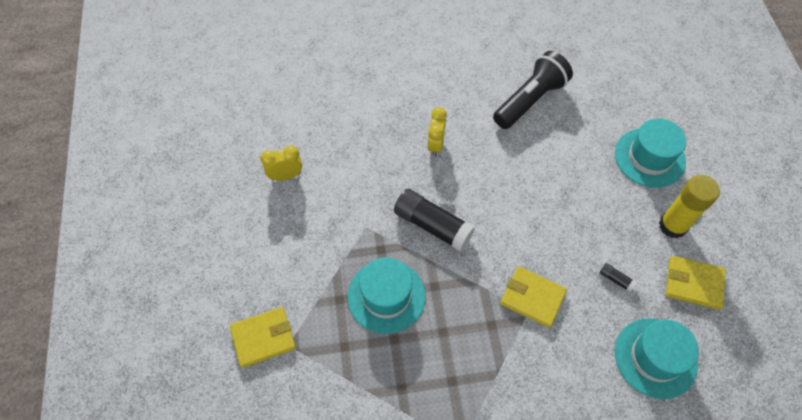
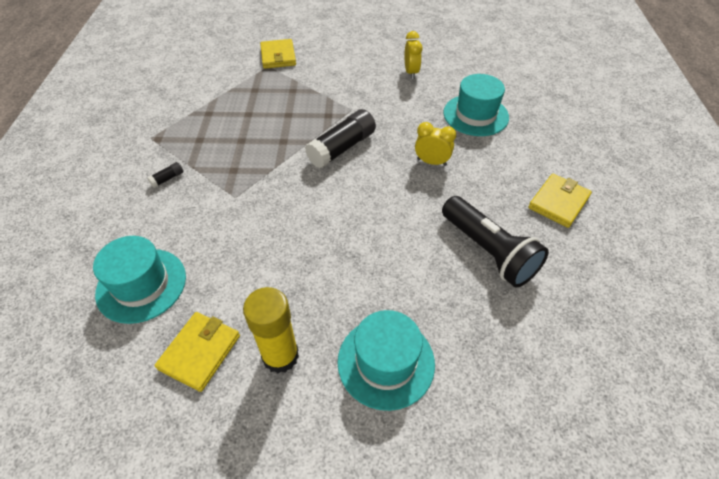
camera: 100 degrees right, 10 degrees down
turquoise hat [348,257,426,334] -> turquoise hat moved to [444,74,509,136]
yellow wallet [500,266,567,328] -> yellow wallet moved to [528,174,592,228]
black glue stick [599,263,637,292] -> black glue stick moved to [147,162,183,188]

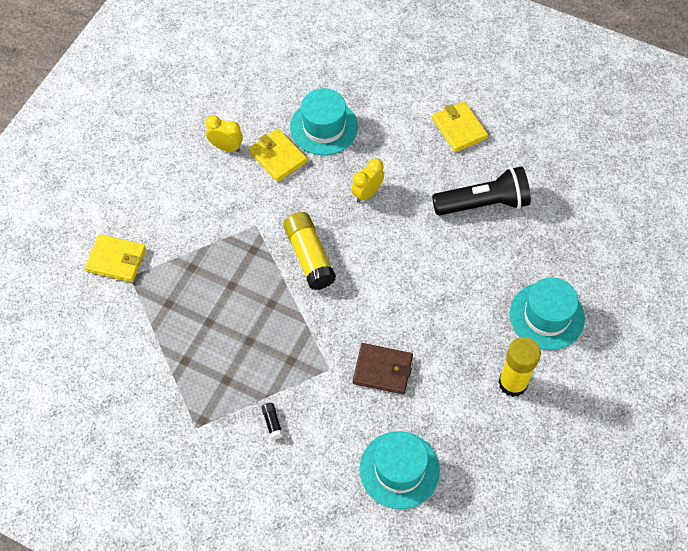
camera: 65 degrees left, 10 degrees up
yellow wallet [155,312,240,392] -> yellow wallet moved to [248,129,307,182]
black glue stick [305,109,376,168] -> yellow glue stick [283,212,336,290]
none -> brown wallet [353,343,413,394]

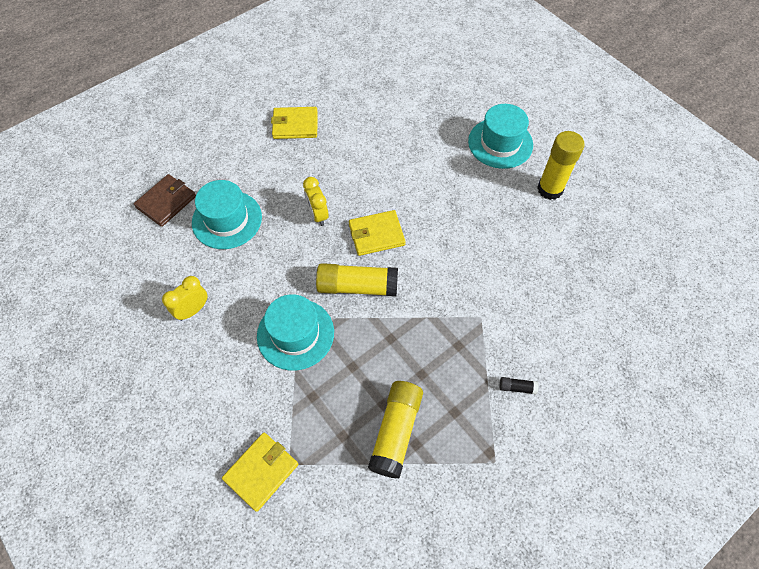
camera: 65 degrees left, 0 degrees up
yellow wallet [248,129,307,182] -> yellow wallet moved to [349,210,406,256]
brown wallet [353,343,413,394] -> brown wallet moved to [134,174,196,227]
turquoise hat [359,431,440,509] -> turquoise hat moved to [257,294,334,371]
black flashlight [432,166,531,216] -> none
none -> yellow glue stick [368,381,423,478]

